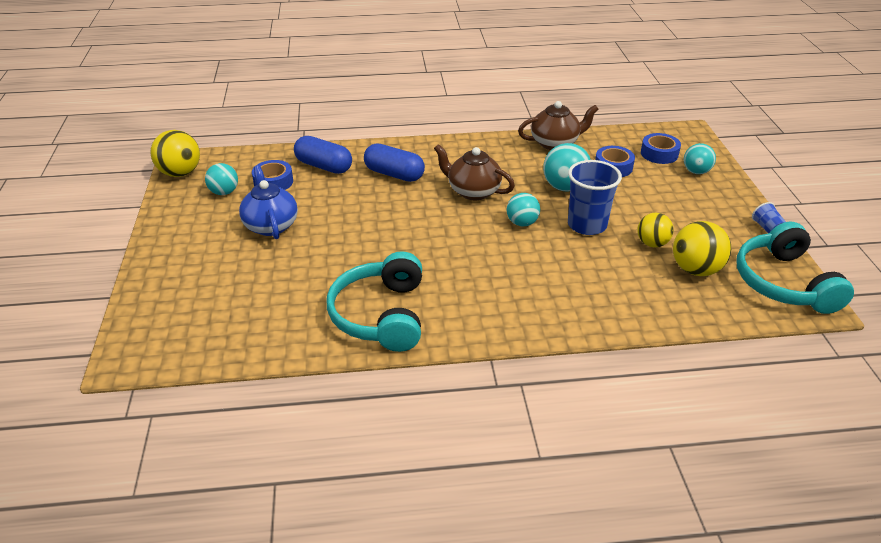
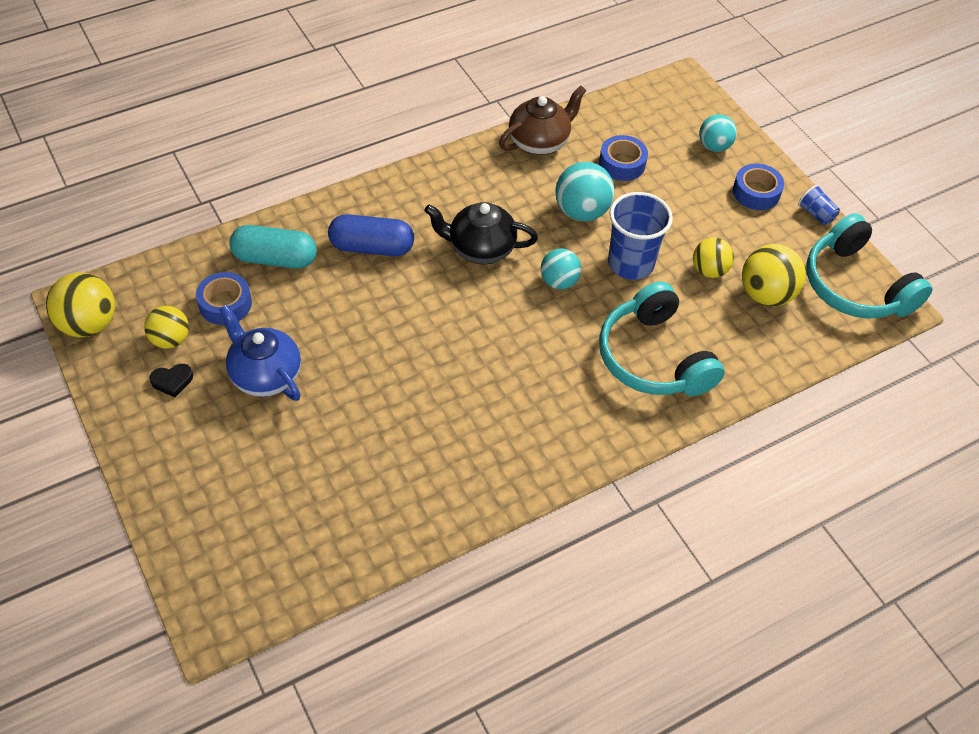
camera: 25 degrees left, 15 degrees up
turquoise ball [205,163,238,195] -> yellow ball [144,306,189,349]
blue capsule [294,136,352,174] -> turquoise capsule [229,225,317,269]
turquoise headphones [327,251,422,352] -> turquoise headphones moved to [599,281,725,396]
brown teapot [434,144,515,200] -> black teapot [424,202,538,264]
blue tape [641,133,681,164] -> blue tape moved to [733,164,784,210]
none -> black heart [149,364,193,397]

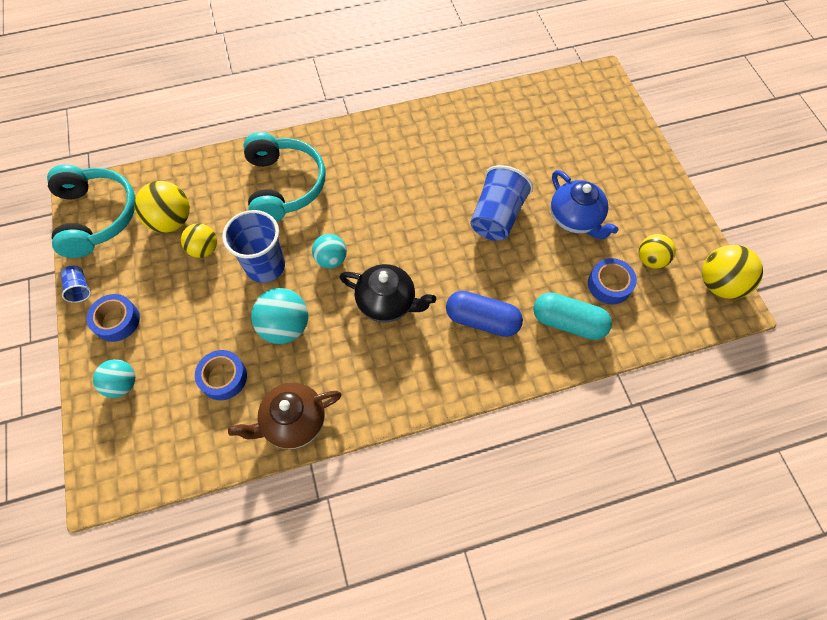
camera: 165 degrees left, 10 degrees up
black heart [149,364,193,397] -> none
none -> blue cup [470,165,533,241]

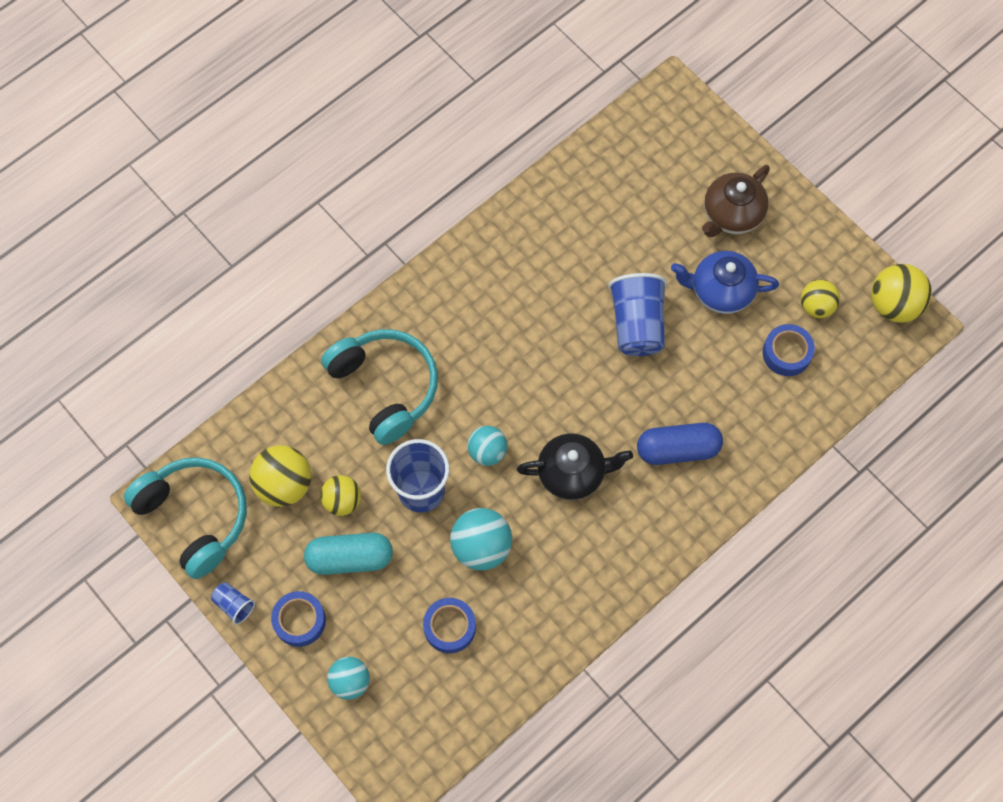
camera: 25 degrees left, 5 degrees up
brown teapot [228,383,341,449] -> brown teapot moved to [702,165,770,237]
turquoise capsule [533,292,612,340] -> turquoise capsule moved to [304,533,393,575]
blue teapot [550,170,618,239] -> blue teapot turned 150 degrees clockwise [671,251,779,314]

